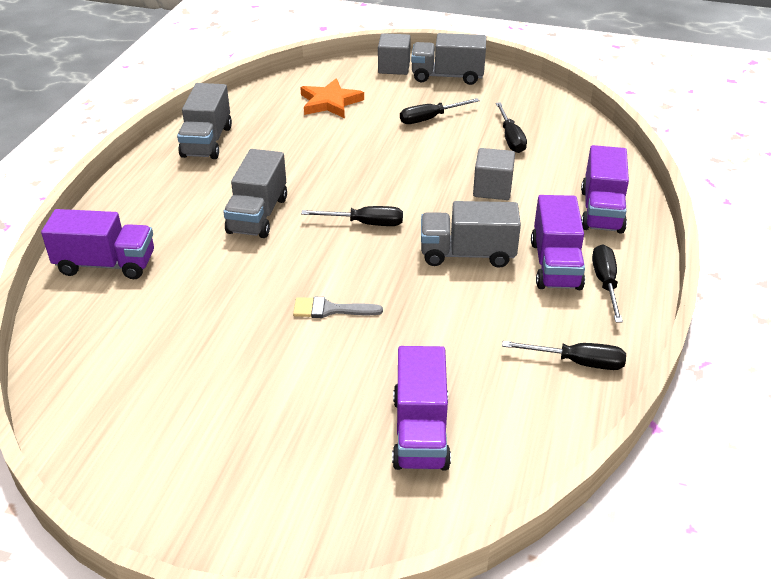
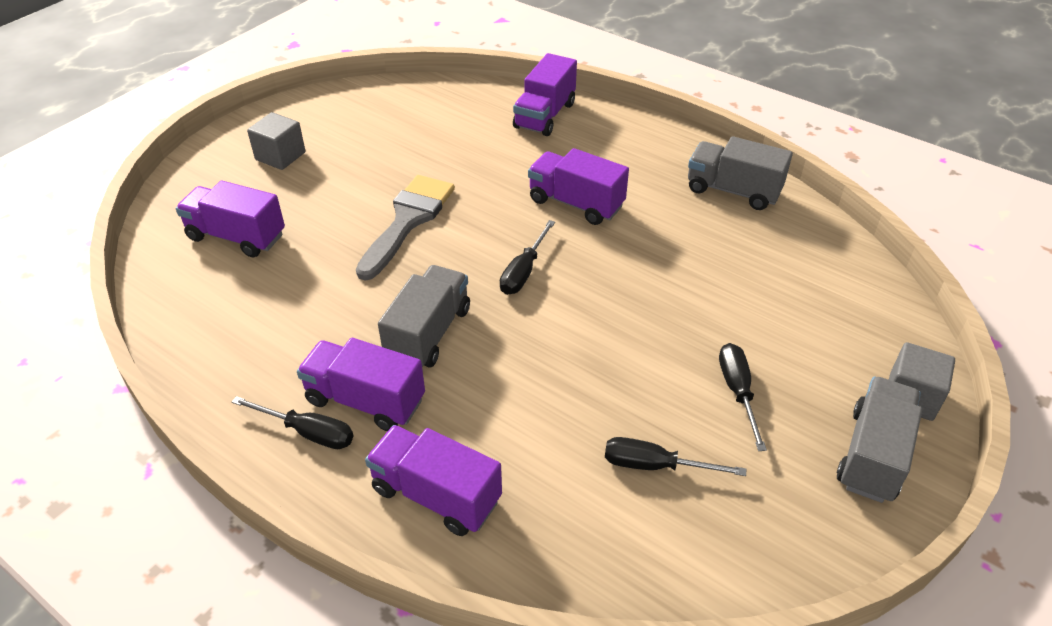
camera: 110 degrees right, 5 degrees up
grey truck [223,149,287,238] -> purple truck [528,148,629,225]
grey brush [293,297,383,318] -> grey brush [356,175,455,281], size x1.88
orange star [300,78,364,118] -> none
grey cube [473,148,515,200] -> grey cube moved to [247,112,305,170]
black screwdriver [502,341,626,370] -> none

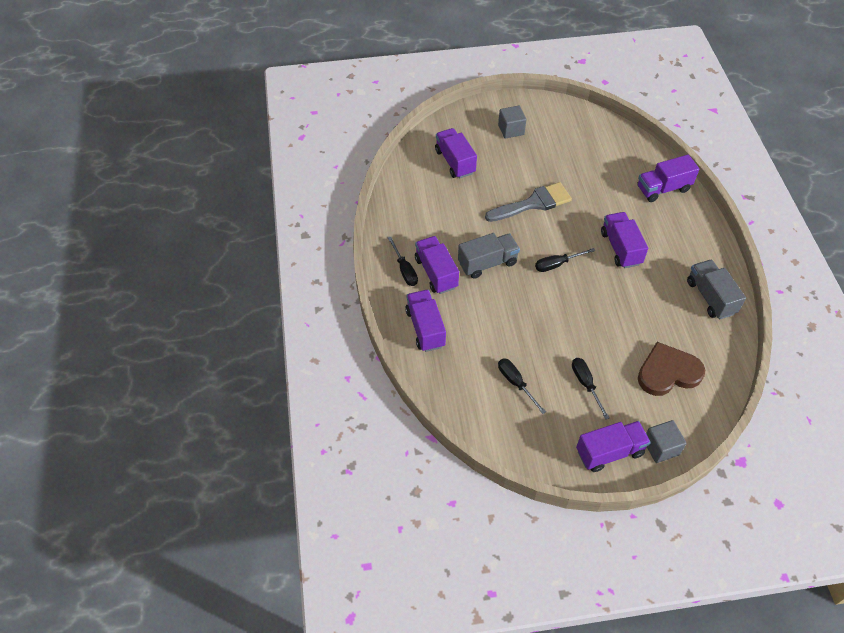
camera: 45 degrees right, 10 degrees up
black screwdriver [719,343,767,451] -> black screwdriver turned 60 degrees counterclockwise [572,358,610,419]
grey truck [836,376,922,503] -> purple truck [576,421,651,472]
none -> brown heart [638,342,705,396]

